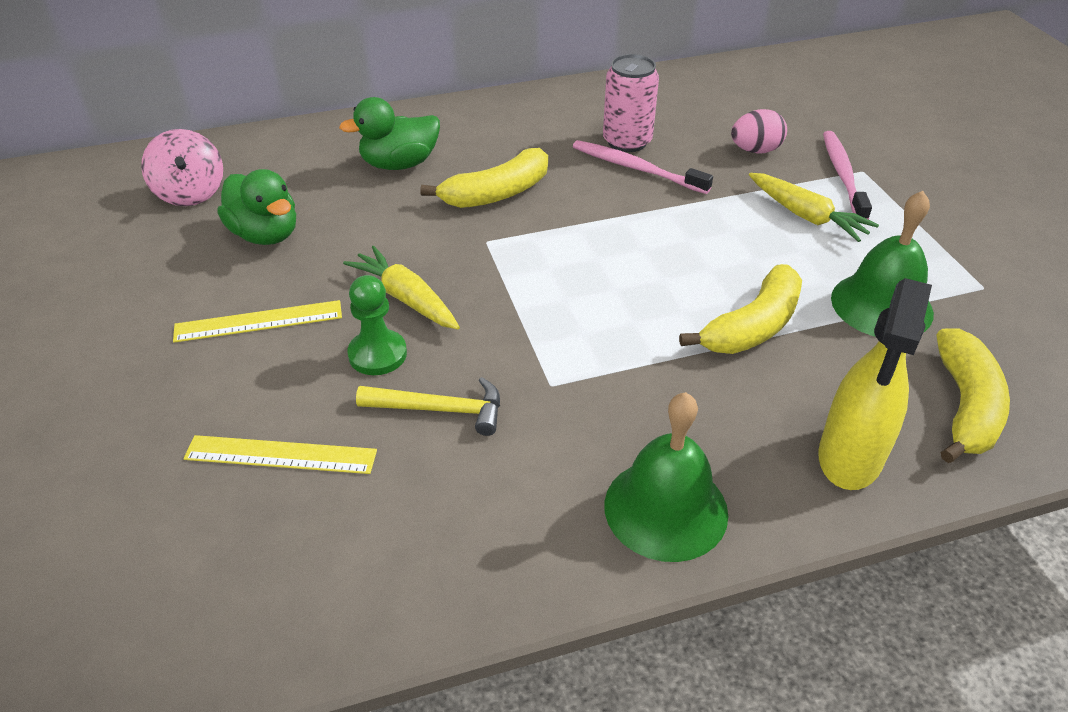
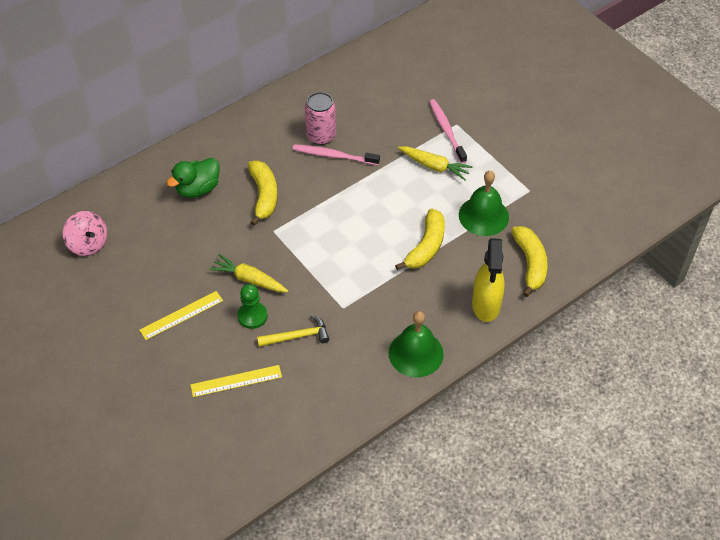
camera: 20 degrees left, 10 degrees up
green duck [218,169,296,245] -> none
yellow banana [420,148,548,208] -> yellow banana turned 45 degrees counterclockwise [248,161,278,226]
pink egg [731,109,787,154] -> none

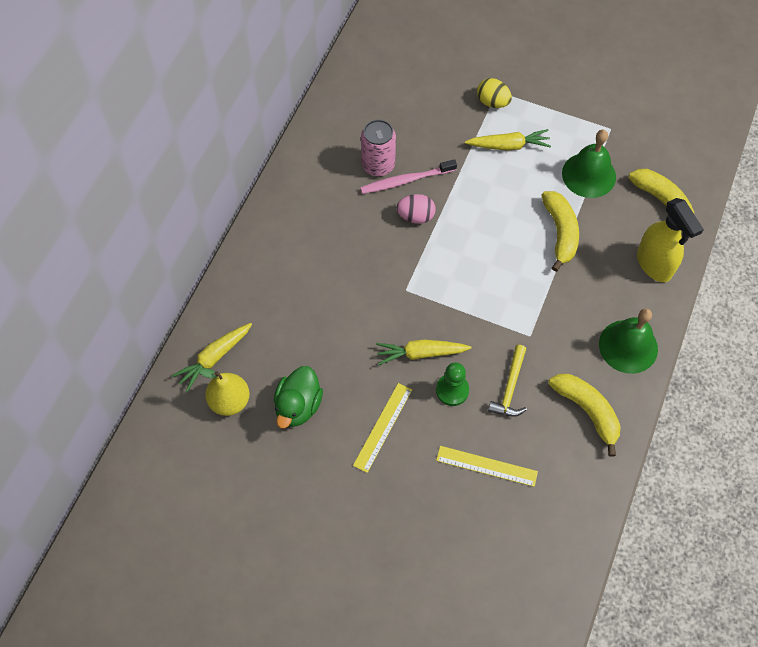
camera: 30 degrees left, 10 degrees up
pink spinning top [63,211,107,256] -> yellow pear [198,368,250,416]
green duck [167,158,219,198] -> green duck moved to [274,366,323,428]
yellow ruler [190,365,282,397] -> yellow ruler turned 60 degrees clockwise [436,446,538,487]
yellow banana [248,161,278,226] -> yellow banana moved to [549,374,621,457]
yellow hammer [257,315,329,347] -> yellow hammer turned 150 degrees clockwise [488,345,527,417]
pink toothbrush [429,99,467,163] -> yellow egg [477,78,512,108]
none -> yellow carrot [172,323,252,392]
none -> pink egg [396,194,436,224]

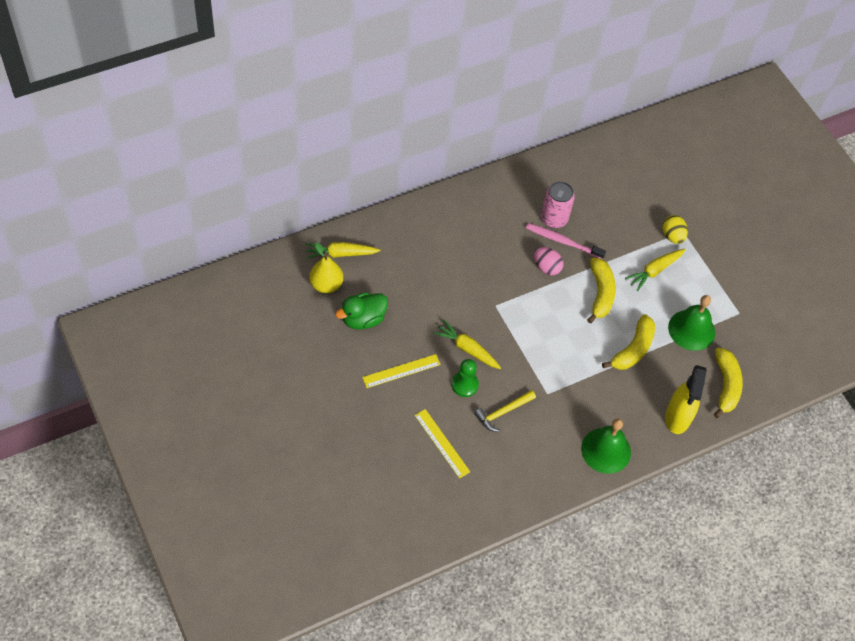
camera: 35 degrees right, 5 degrees down
yellow carrot [465,129,551,151] -> yellow carrot turned 105 degrees clockwise [625,249,686,291]
yellow banana [549,374,621,457] -> yellow banana moved to [587,258,616,323]

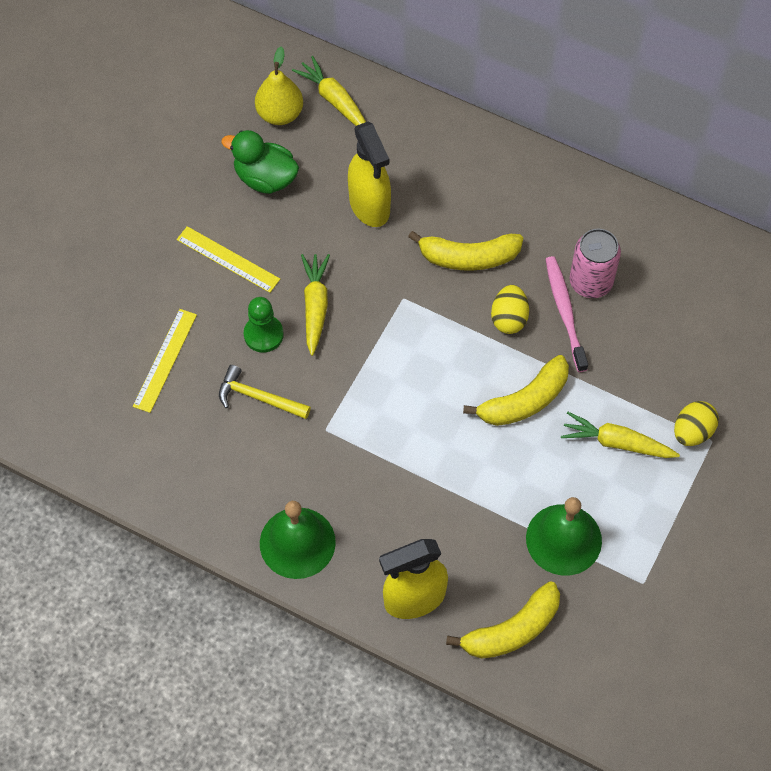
camera: 60 degrees right, 5 degrees up
pink egg [534,247,564,275] -> yellow egg [491,285,529,334]
yellow banana [602,314,655,370] -> yellow banana moved to [408,231,523,271]
none -> yellow spray bottle [348,122,391,227]

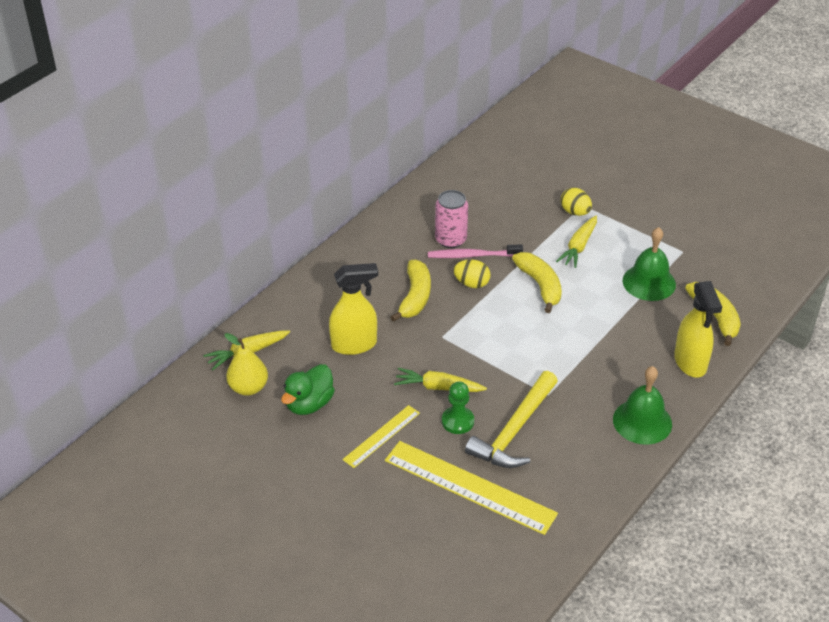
camera: 80 degrees left, 20 degrees down
yellow ruler [133,309,197,413] -> yellow ruler [385,441,558,535], size x1.82
yellow hammer [219,365,311,419] -> yellow hammer [465,371,558,468], size x1.71

